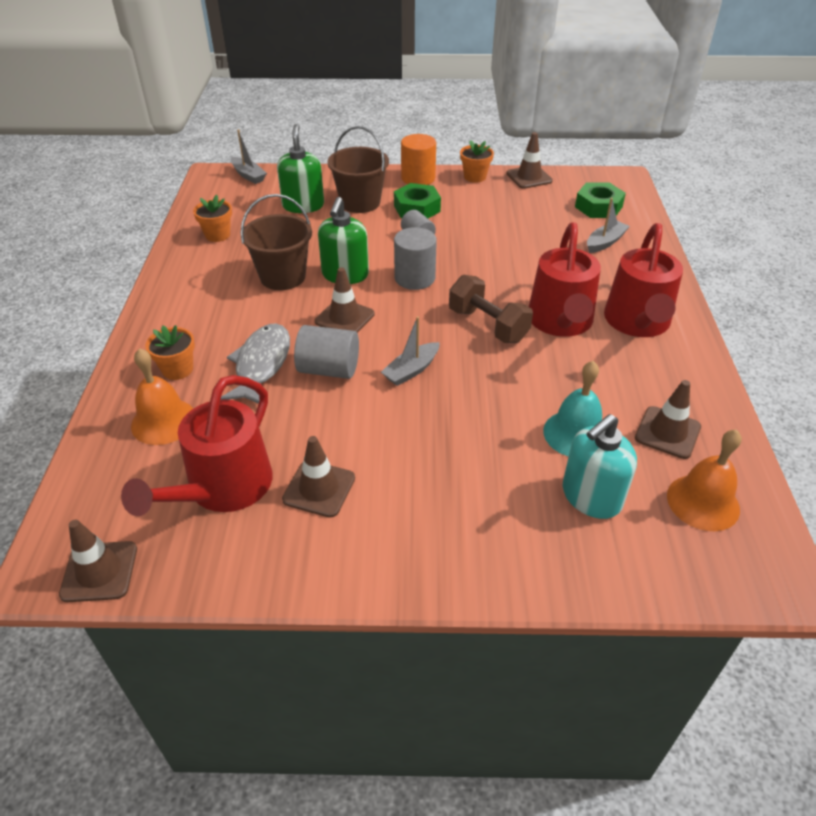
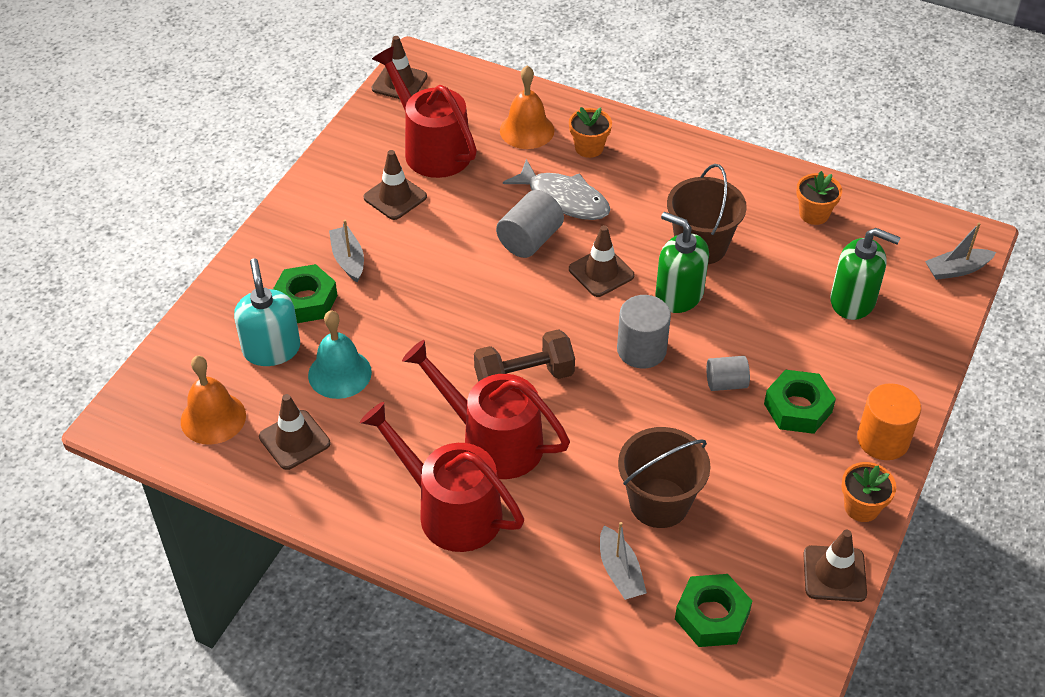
camera: 115 degrees right, 5 degrees up
brown bucket [328,126,389,213] -> brown bucket moved to [618,427,711,528]
grey boat [381,317,440,386] -> grey boat moved to [329,220,364,283]
none -> green nut [273,264,338,323]

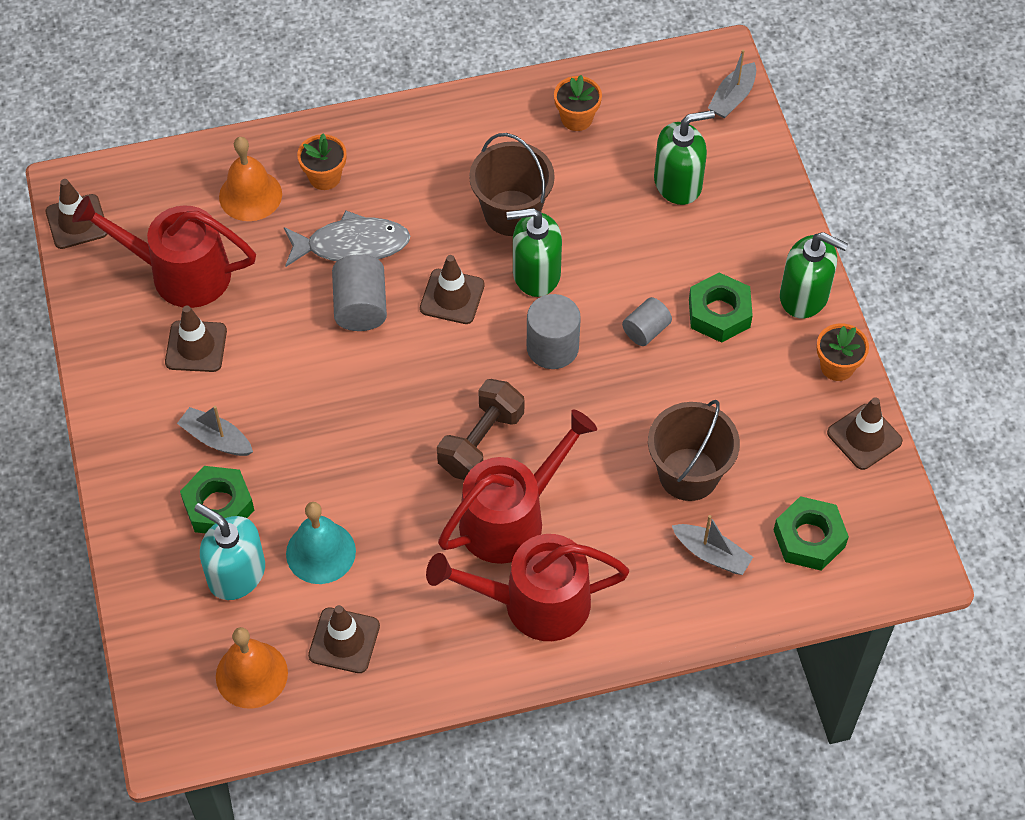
camera: 40 degrees left, 10 degrees up
red watering can [402,340,570,479] -> red watering can turned 150 degrees clockwise [438,410,597,564]
orange cylinder [857,383,921,460] -> green soap dispenser [780,232,848,318]

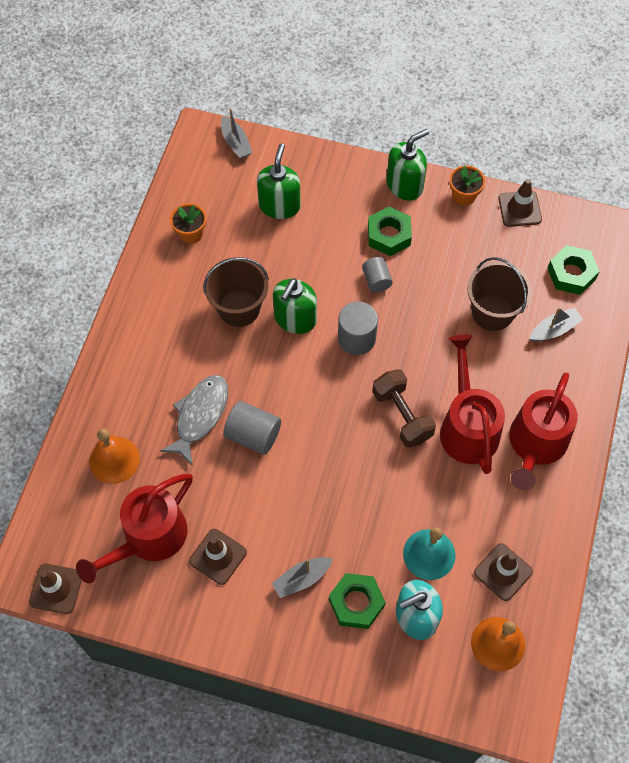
camera: 60 degrees left, 5 degrees up
orange flower pot [297,134,347,190] -> none
brown traffic cone [420,255,485,324] -> none

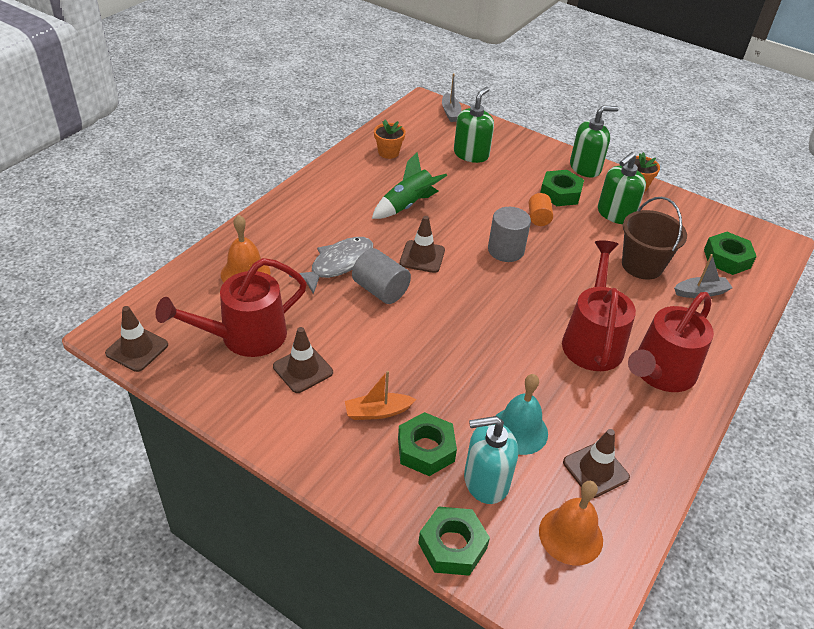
camera: 15 degrees right, 20 degrees down
brown bucket [203,257,269,327] -> green rocket [372,152,447,219]
grey boat [272,557,333,598] -> orange boat [345,371,416,420]
green soap dispenser [273,278,317,334] -> green soap dispenser moved to [598,152,646,224]
grey cylinder [362,257,393,292] -> orange cylinder [529,193,553,226]
brown dumbbell [372,369,436,448] -> none
brown traffic cone [498,179,542,227] -> brown traffic cone moved to [400,216,445,273]
none -> green nut [418,506,490,576]

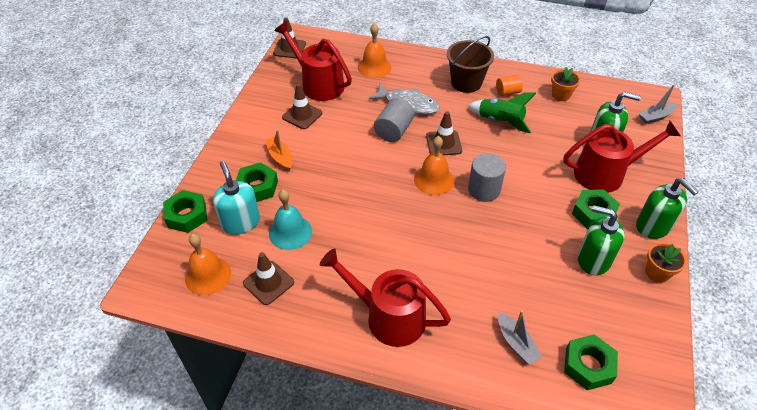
camera: 75 degrees right, 5 degrees up
orange cylinder [529,193,553,226] -> orange cylinder moved to [496,75,523,96]
red watering can [562,240,636,371] -> red watering can moved to [563,121,680,193]
brown bucket [622,197,687,279] -> brown bucket moved to [447,36,494,93]
none -> orange bell [414,136,454,195]

